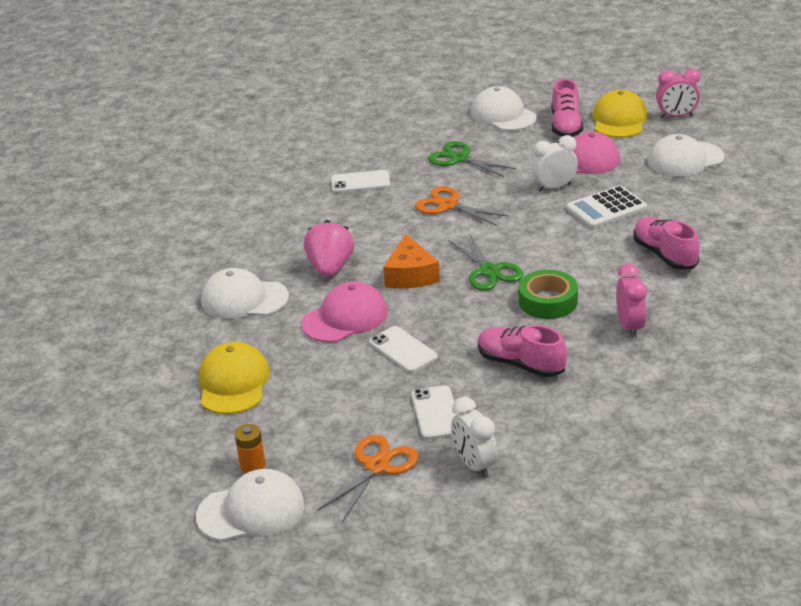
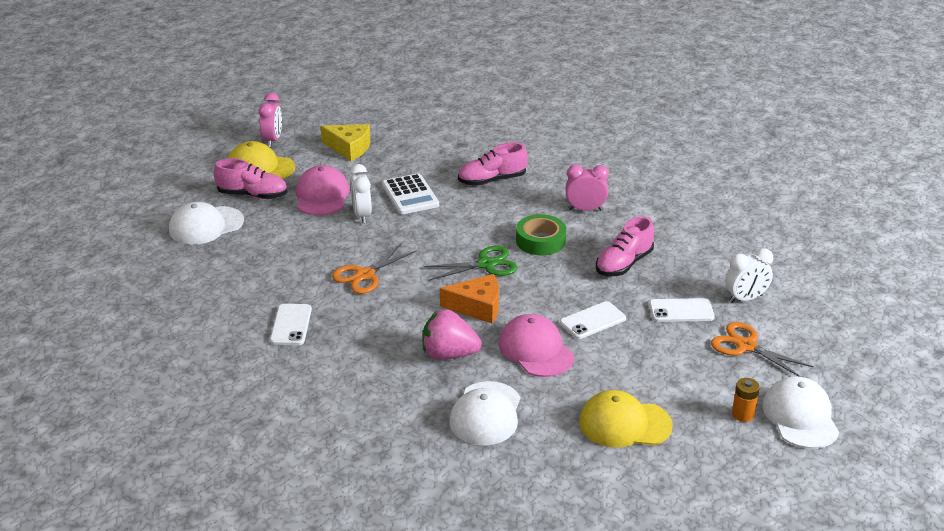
camera: 85 degrees left, 0 degrees up
green scissors [428,141,516,177] -> none
white cap [648,134,725,177] -> yellow cheese [321,124,371,161]

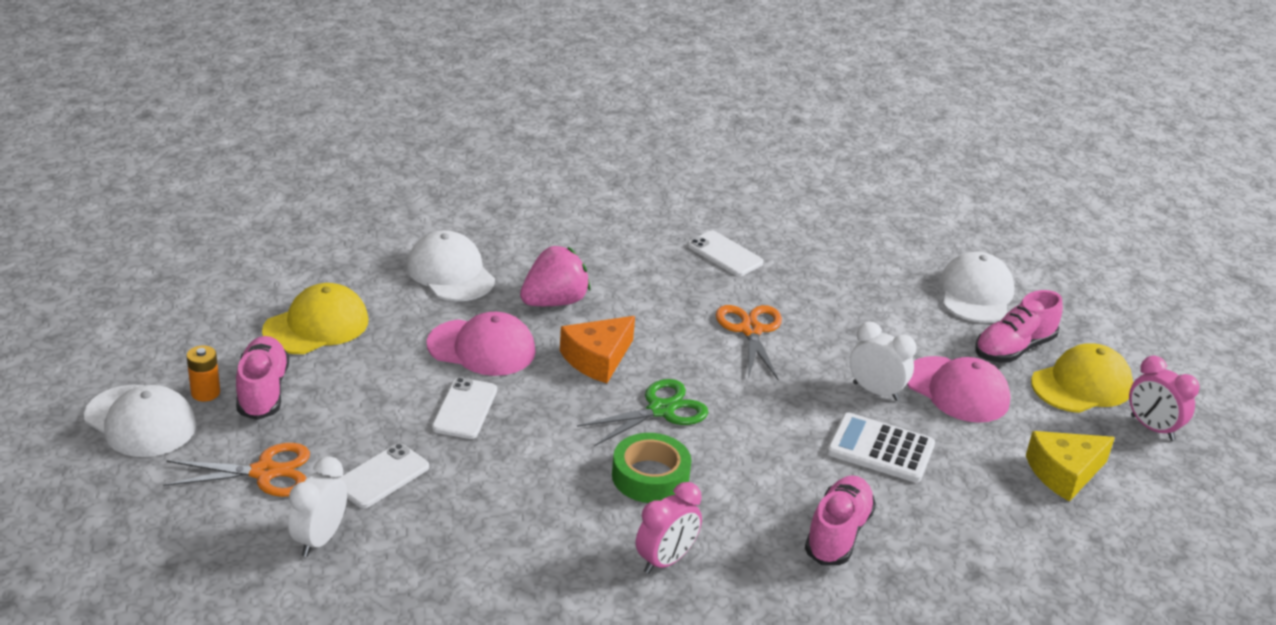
camera: 130 degrees right, 0 degrees up
green scissors [423,246,518,280] -> green scissors turned 150 degrees counterclockwise [577,379,709,446]
pink shoe [596,216,654,276] -> pink shoe moved to [236,336,289,420]

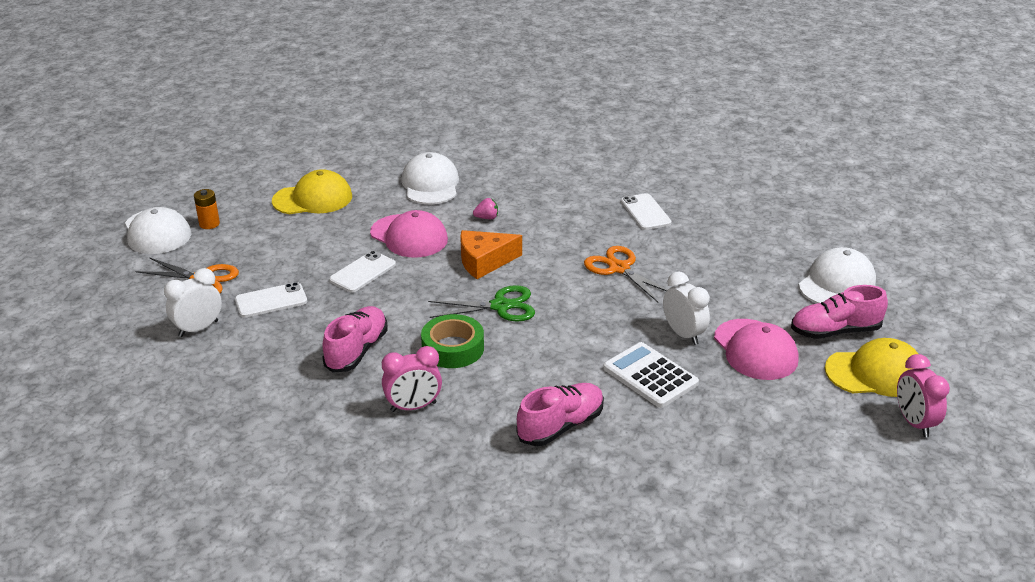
camera: 30 degrees right, 0 degrees up
pink shoe [236,336,289,420] -> pink shoe moved to [323,306,387,373]
pink strawberry [520,246,590,306] -> pink strawberry [473,198,498,219], size x0.46
orange scissors [716,305,782,381] -> orange scissors turned 60 degrees counterclockwise [584,246,668,302]
yellow cheese [1026,431,1115,502] -> none

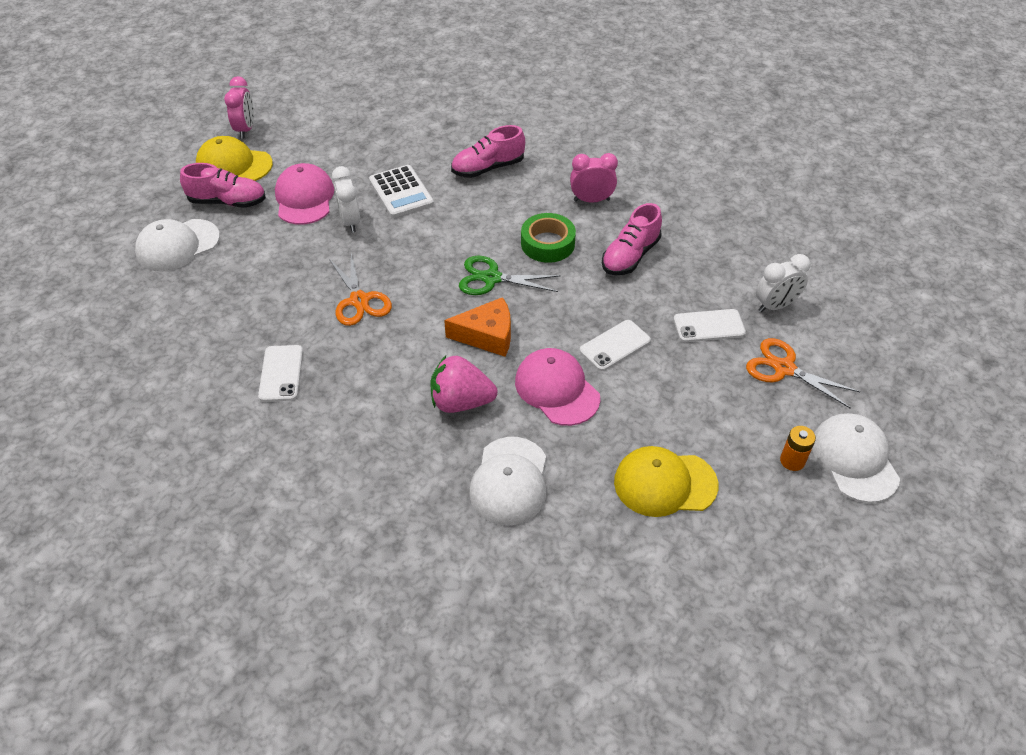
camera: 165 degrees left, 15 degrees up
pink strawberry [473,198,498,219] -> pink strawberry [430,356,498,413], size x2.19

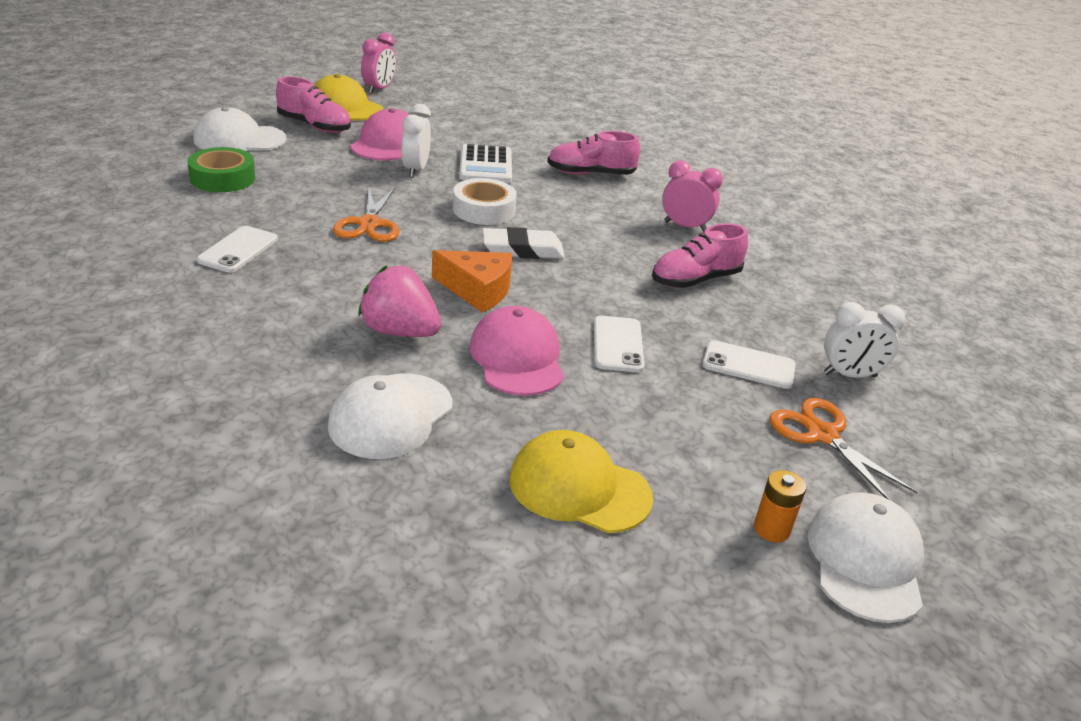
camera: 20 degrees right, 15 degrees down
green scissors [459,256,561,295] -> white eraser [482,227,565,259]
green tape [521,213,576,263] -> green tape moved to [187,147,255,192]
white phone [579,320,651,371] -> white phone turned 75 degrees counterclockwise [594,316,644,372]
none -> white tape [453,178,517,225]

